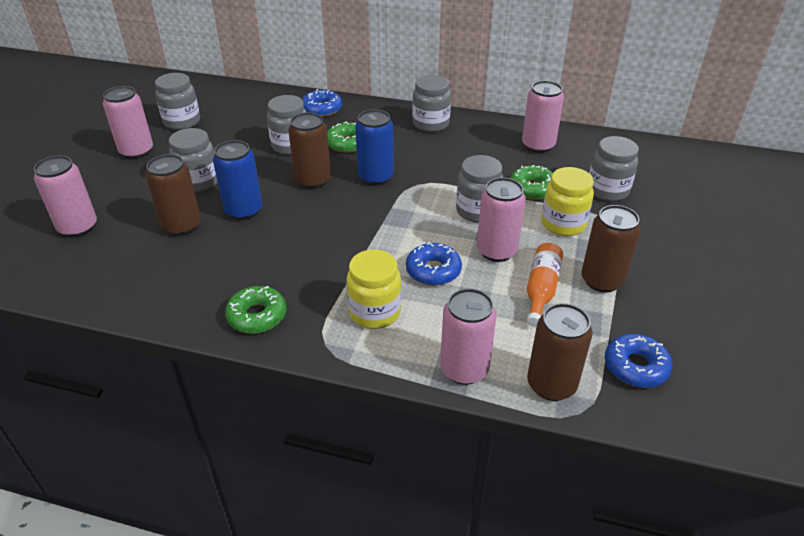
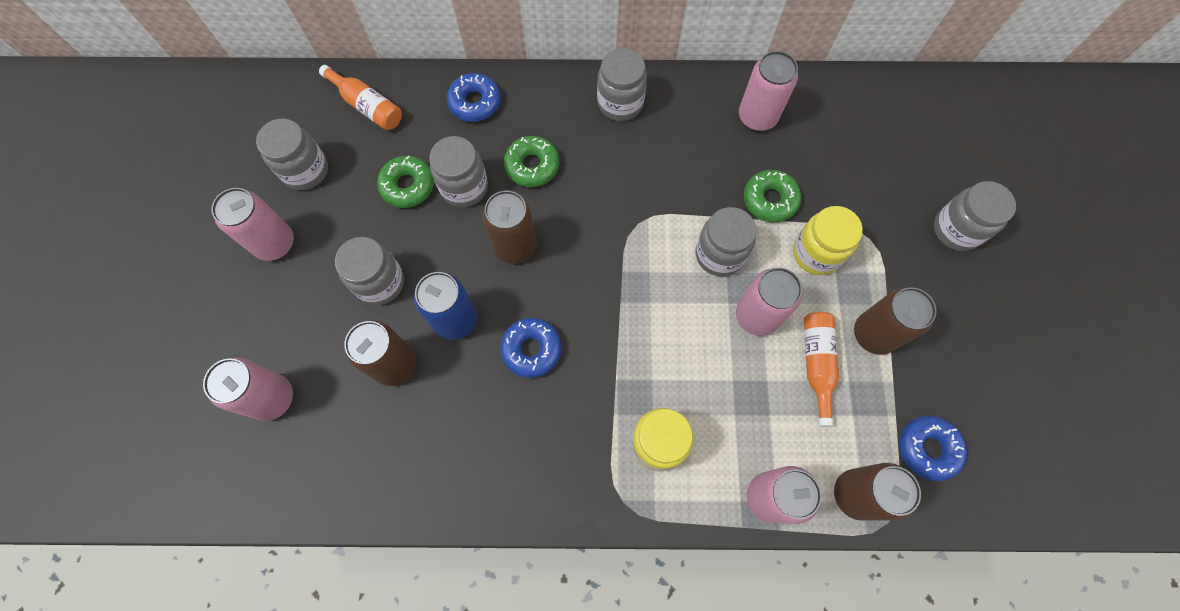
camera: 15 degrees left, 30 degrees up
green donut [225,286,287,334] -> green donut moved to [377,156,434,208]
blue can [355,109,394,185] -> none
blue donut [406,242,462,286] -> blue donut moved to [500,318,562,378]
grey jar [589,136,639,201] -> grey jar moved to [934,181,1016,251]
none -> orange bottle [319,65,402,130]

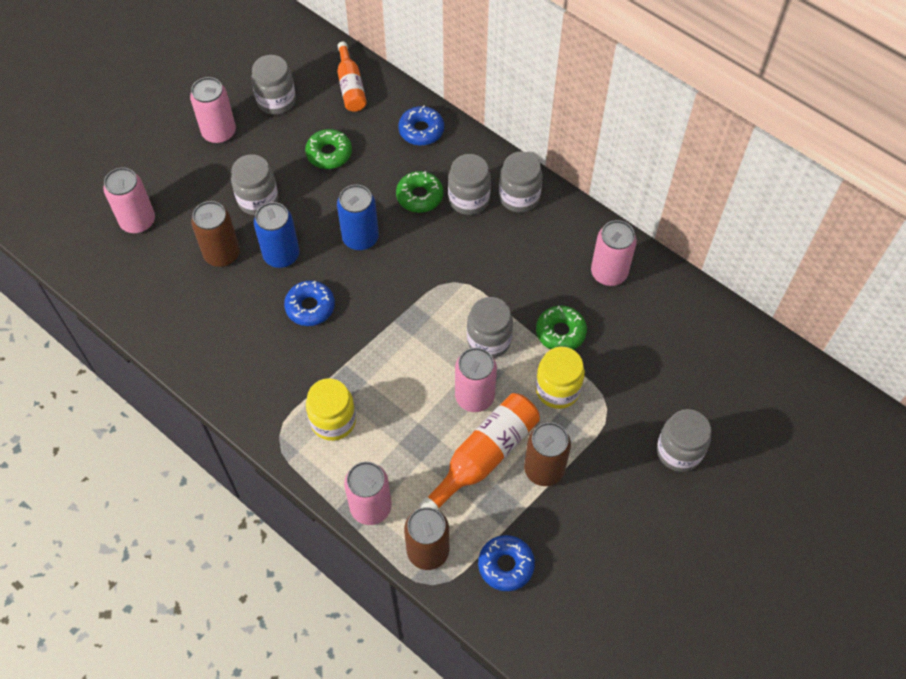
camera: 40 degrees right, 10 degrees down
grey jar [430,136,488,207] -> grey jar moved to [448,154,491,215]
brown can [483,191,537,264] -> blue can [337,185,379,250]
orange bottle [804,312,839,427] -> orange bottle [419,393,540,510], size x1.54

